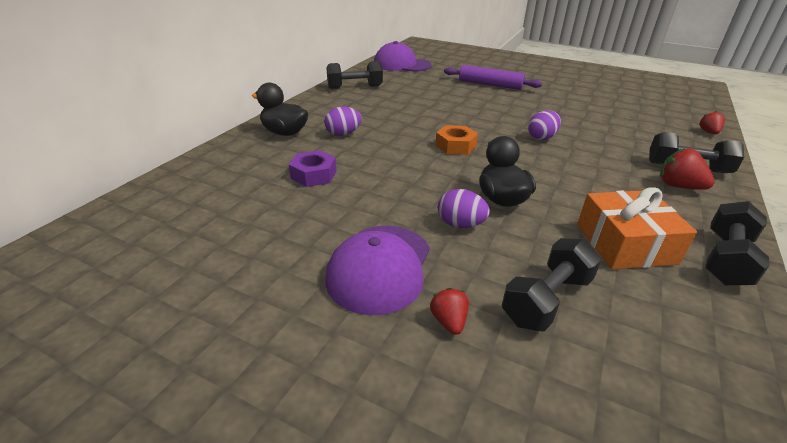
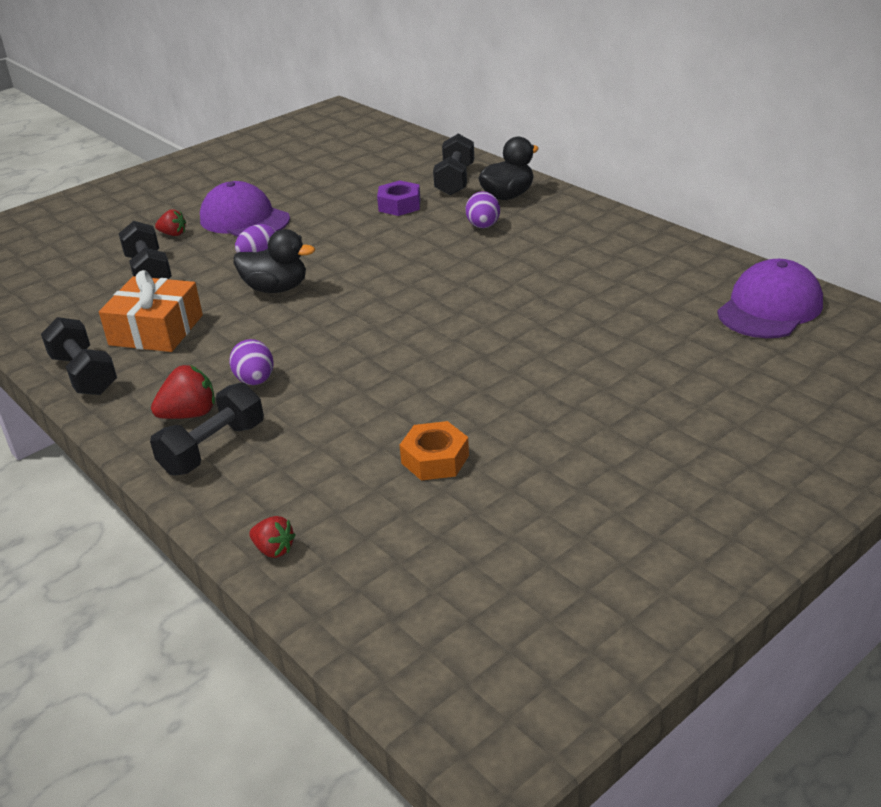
camera: 115 degrees right, 0 degrees up
black dumbbell [327,61,383,89] -> black dumbbell moved to [433,134,474,195]
orange nut [435,125,478,155] -> orange nut moved to [400,421,469,480]
purple rolling pin [444,65,542,90] -> none
purple egg [528,110,561,140] -> purple egg moved to [229,339,273,385]

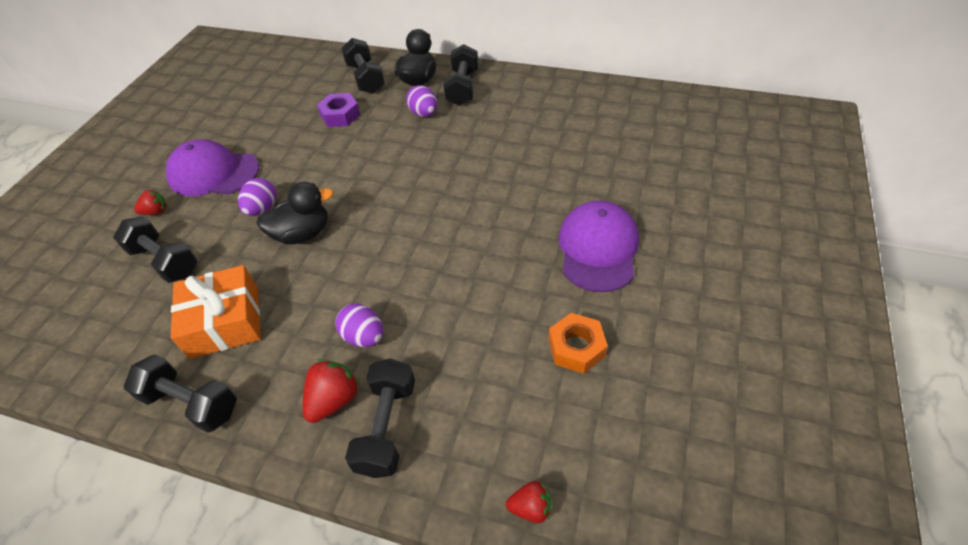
camera: 30 degrees left, 15 degrees up
purple cap [717,259,823,338] -> purple cap moved to [559,201,639,292]
none -> black dumbbell [443,44,478,106]

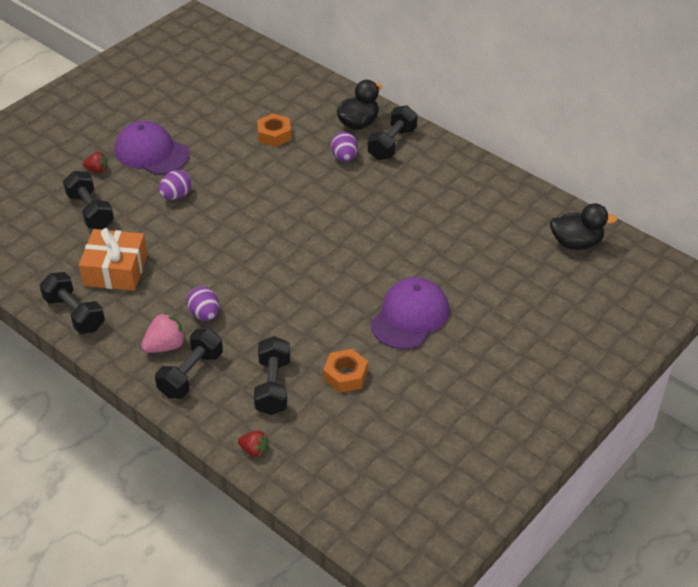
camera: 20 degrees right, 5 degrees down
black duck [256,182,333,244] -> black duck moved to [550,203,618,250]
red strawberry [303,359,360,423] -> pink strawberry [141,313,186,353]
purple nut [317,93,360,127] -> orange nut [257,113,291,147]
black dumbbell [341,38,385,94] -> black dumbbell moved to [254,336,290,415]

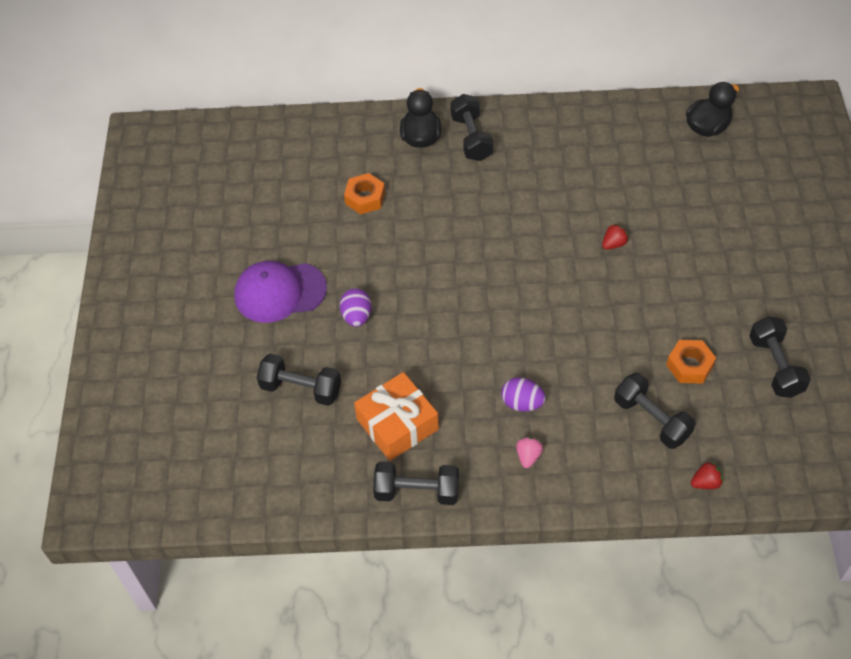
camera: 40 degrees left, 10 degrees up
red strawberry [83,152,108,173] -> red strawberry moved to [602,224,629,250]
pink strawberry [141,313,186,353] -> pink strawberry [516,437,543,468], size x0.64
black dumbbell [155,328,223,399] -> black dumbbell moved to [749,316,811,398]
purple egg [331,132,358,162] -> none
purple cap [371,277,449,349] -> none

